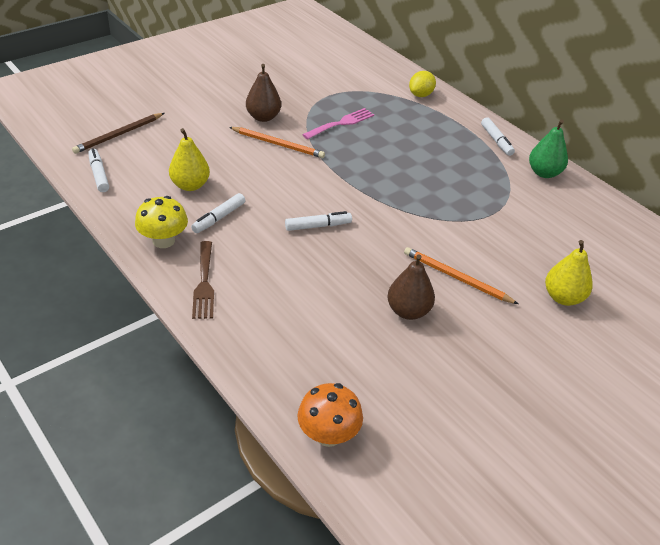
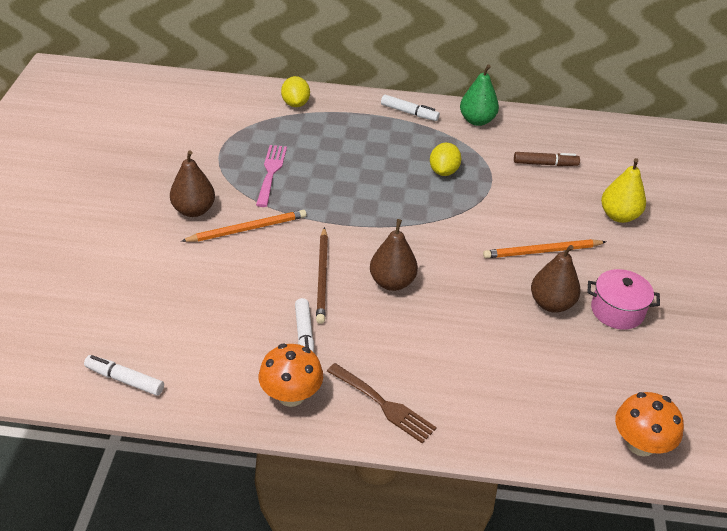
camera: 45 degrees left, 0 degrees up
brown pencil [72,113,164,154] -> brown pencil moved to [316,227,328,324]
yellow mushroom [135,196,188,248] -> orange mushroom [259,344,323,407]
yellow pear [169,128,210,191] -> none
white marker [285,211,352,231] -> brown pear [370,219,418,291]
none -> yellow lemon [430,143,461,176]
none -> brown marker [514,152,580,166]
none -> pink pot [587,269,660,330]

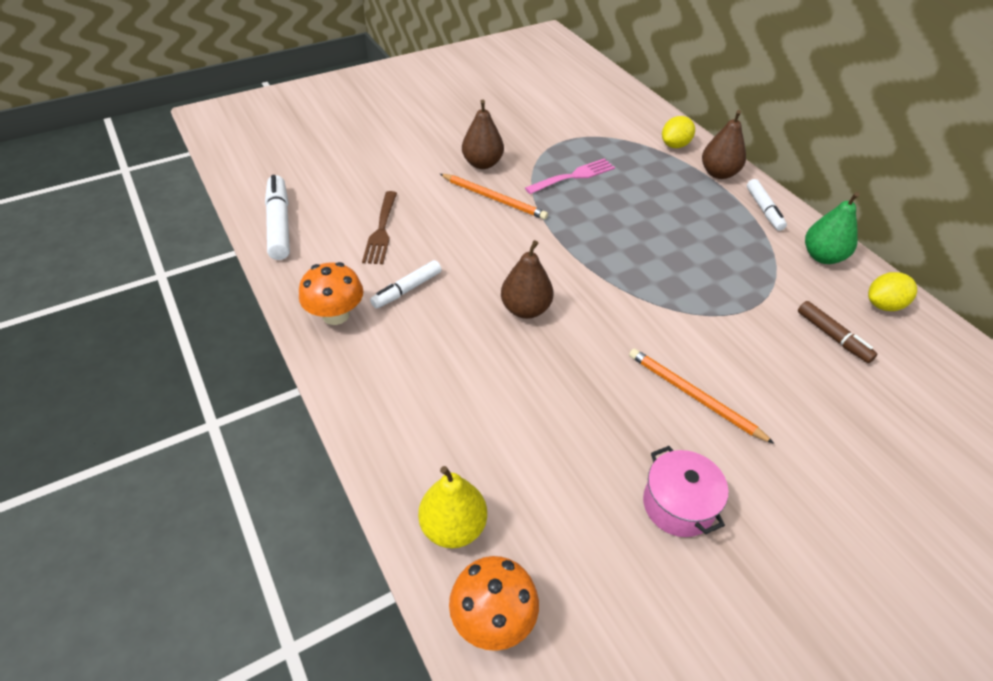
camera: 55 degrees right, 5 degrees up
white marker [84,355,164,396] -> white marker [265,175,290,260], size x1.55
brown pencil [316,227,328,324] -> none
brown fork [327,363,437,443] -> brown fork moved to [362,191,397,264]
yellow lemon [430,143,461,176] -> yellow lemon moved to [868,272,917,311]
brown pear [531,245,580,313] -> brown pear moved to [702,110,746,179]
yellow pear [601,158,646,223] -> yellow pear moved to [418,466,487,548]

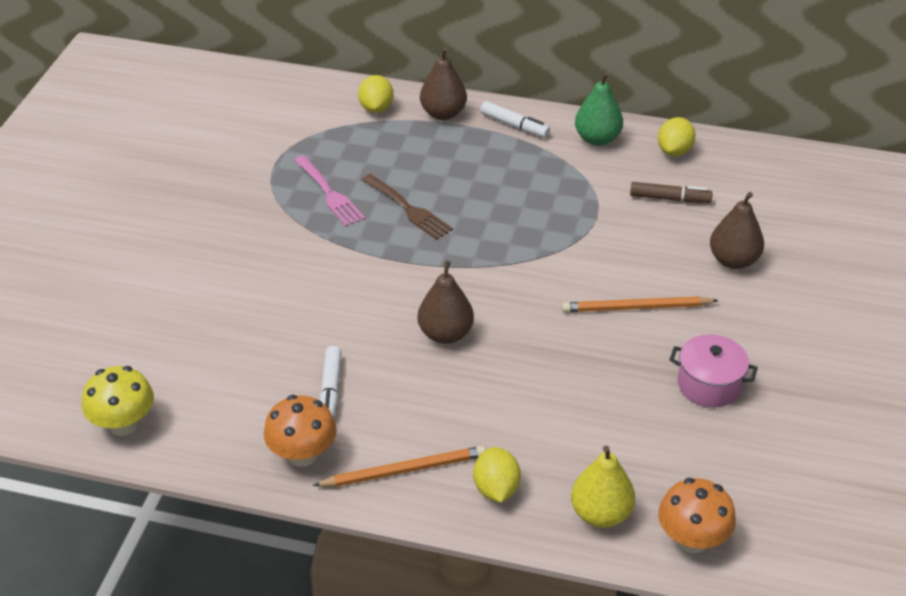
camera: 45 degrees left, 5 degrees down
white marker [265,175,290,260] -> yellow mushroom [82,366,154,436]
brown fork [362,191,397,264] -> brown fork moved to [361,174,453,240]
orange pencil [440,174,548,220] -> orange pencil moved to [313,446,486,487]
brown pear [462,100,504,169] -> brown pear moved to [710,192,764,269]
pink fork [525,158,615,194] -> pink fork turned 135 degrees clockwise [294,155,365,227]
none -> yellow lemon [473,447,521,503]

